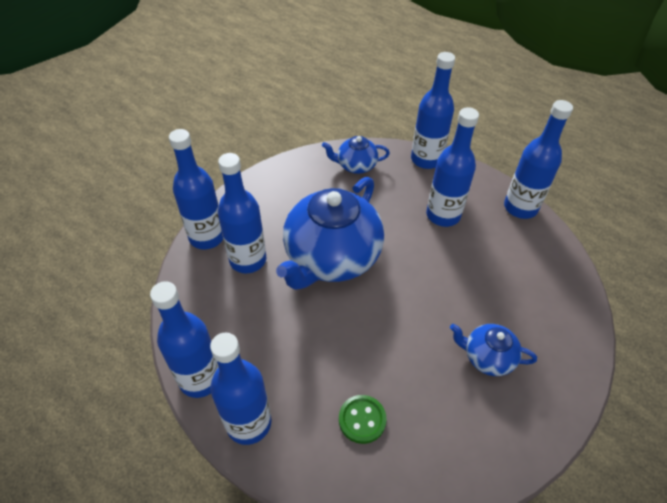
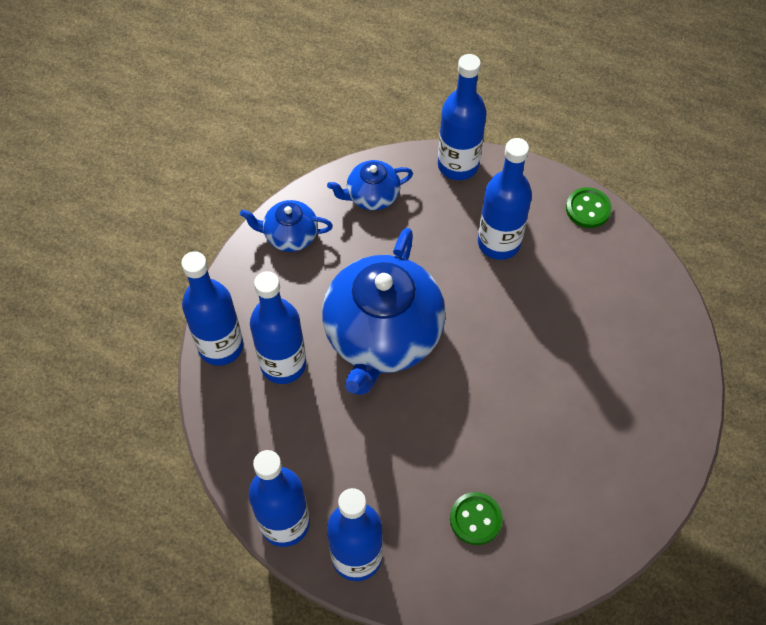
camera: 15 degrees left, 10 degrees up
blue teapot [450,324,537,376] -> blue teapot moved to [240,200,333,252]
blue bottle [504,100,573,219] -> green button [566,187,612,228]

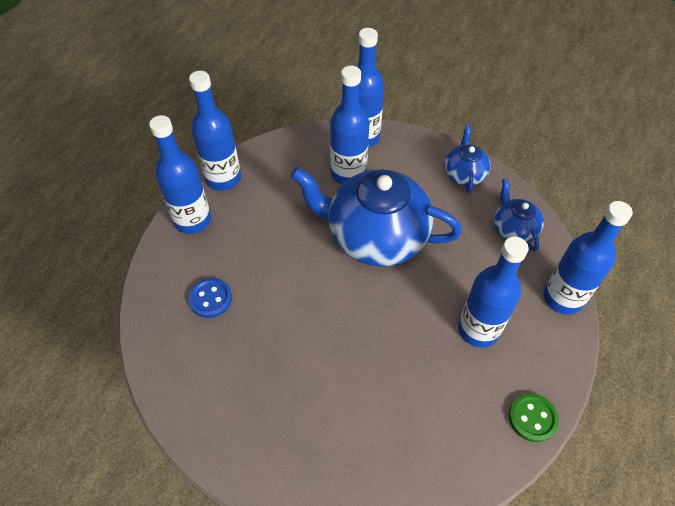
camera: 90 degrees right, 5 degrees down
green button [450,492,503,545] -> blue button [188,278,232,318]

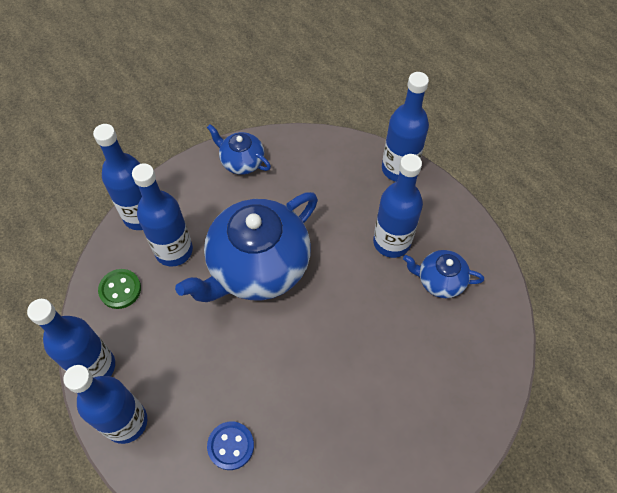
camera: 60 degrees left, 5 degrees up
blue teapot [494,178,544,251] -> blue teapot moved to [403,250,484,298]
green button [509,393,559,442] -> green button moved to [98,269,141,309]

